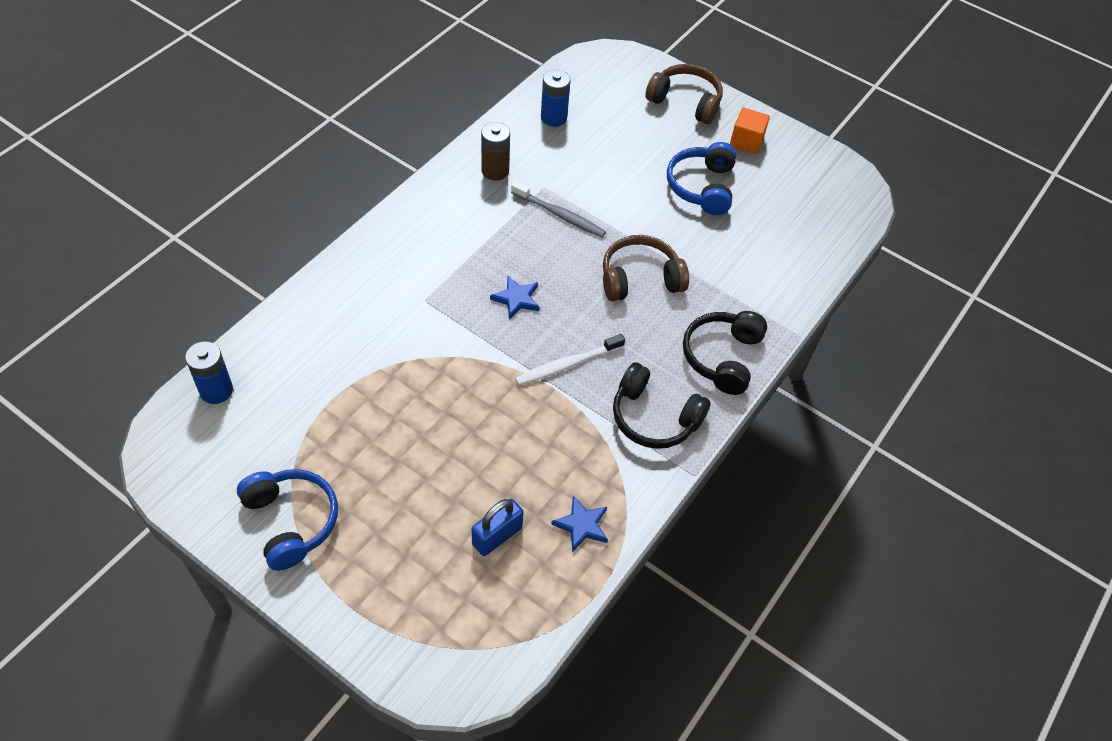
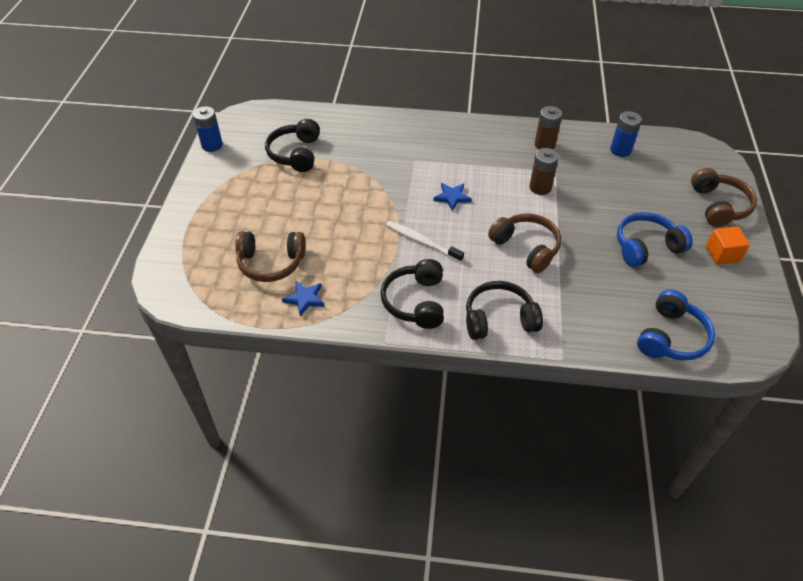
camera: 65 degrees right, 5 degrees down
blue battery [185,341,233,404] -> blue battery moved to [193,106,223,152]
blue headphones [237,469,338,571] -> blue headphones moved to [637,289,715,361]
blue padlock [472,499,523,556] -> brown headphones [235,231,306,282]
grey toothbrush [511,181,606,237] -> brown battery [530,148,559,195]
none -> black headphones [265,119,320,172]

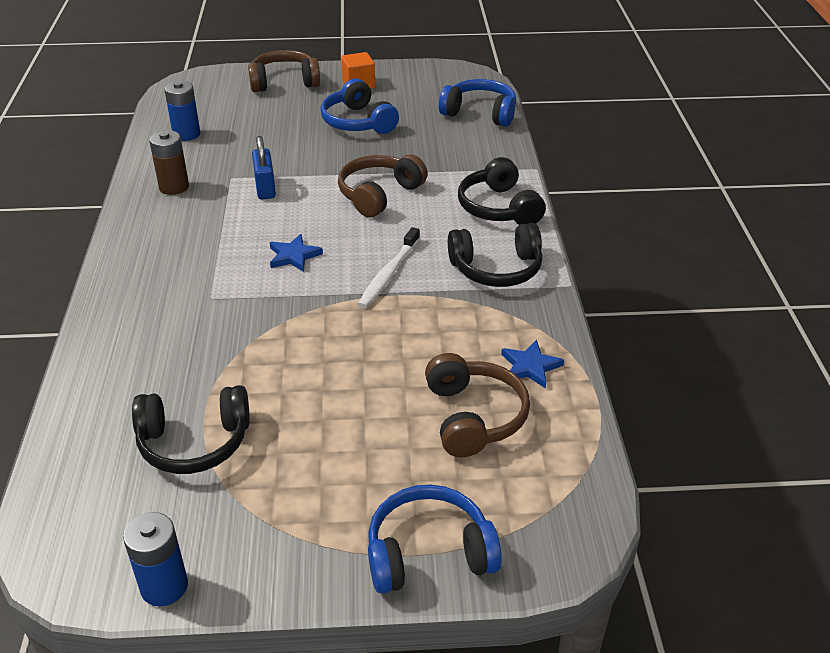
camera: 100 degrees left, 10 degrees down
brown battery [530,148,559,195] -> blue padlock [252,136,276,199]
none -> blue headphones [368,485,502,594]

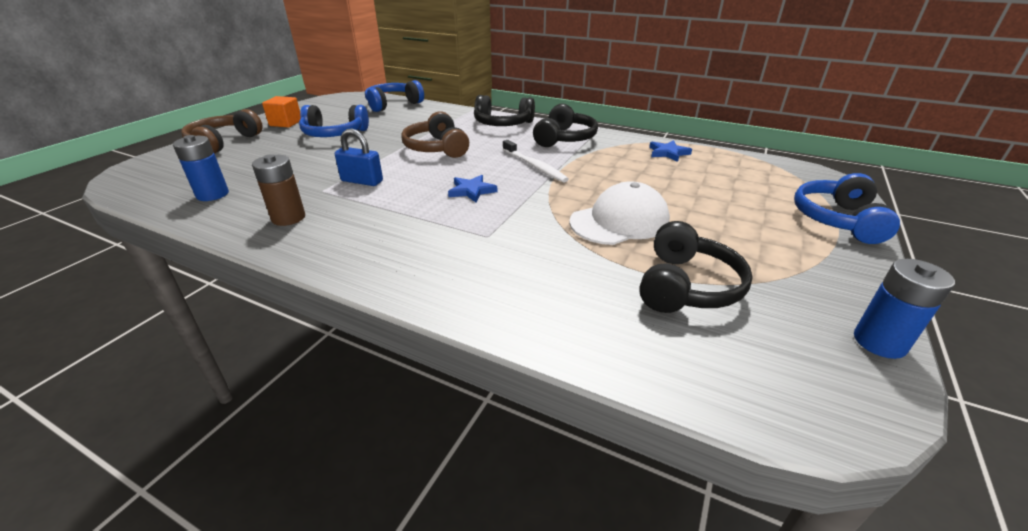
camera: 60 degrees left, 5 degrees down
brown headphones [425,353,530,457] -> none
none -> white cap [569,181,670,245]

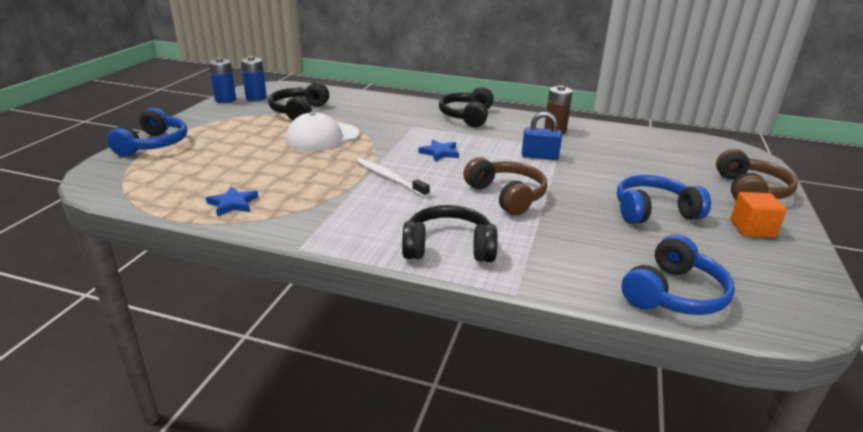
camera: 170 degrees right, 5 degrees down
blue battery [173,135,229,201] -> blue battery moved to [241,56,267,101]
black headphones [533,104,598,147] -> black headphones moved to [439,87,494,127]

